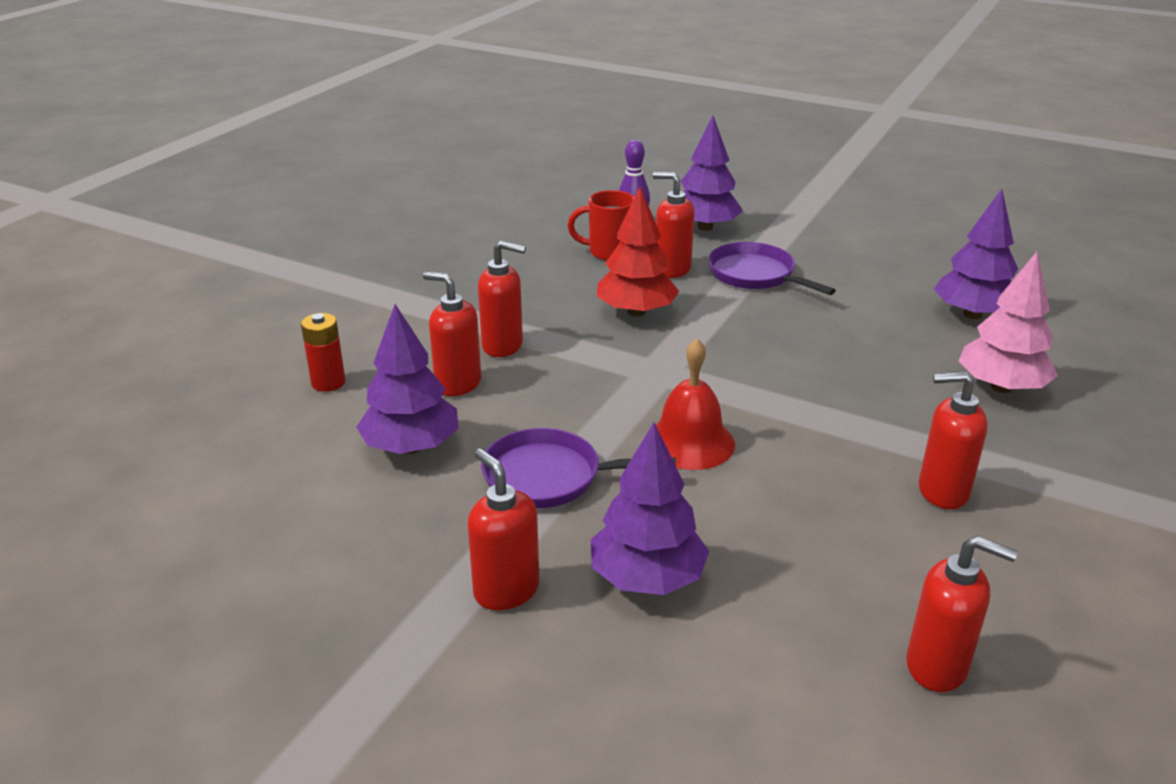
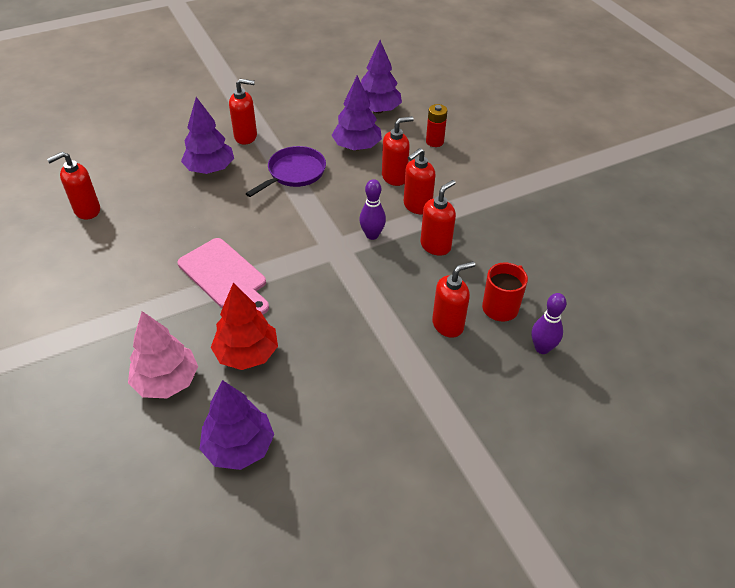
camera: 125 degrees right, 15 degrees up
red tree [597,187,680,317] -> red tree moved to [211,283,278,370]
red bell [656,338,735,470] -> none
purple tree [681,116,743,231] -> purple tree moved to [361,40,402,113]
purple pan [708,242,836,295] -> none
red soap dispenser [919,372,988,509] -> red soap dispenser moved to [420,180,456,256]
none -> pink cutting board [178,238,269,314]
none -> purple bowling pin [359,179,386,240]

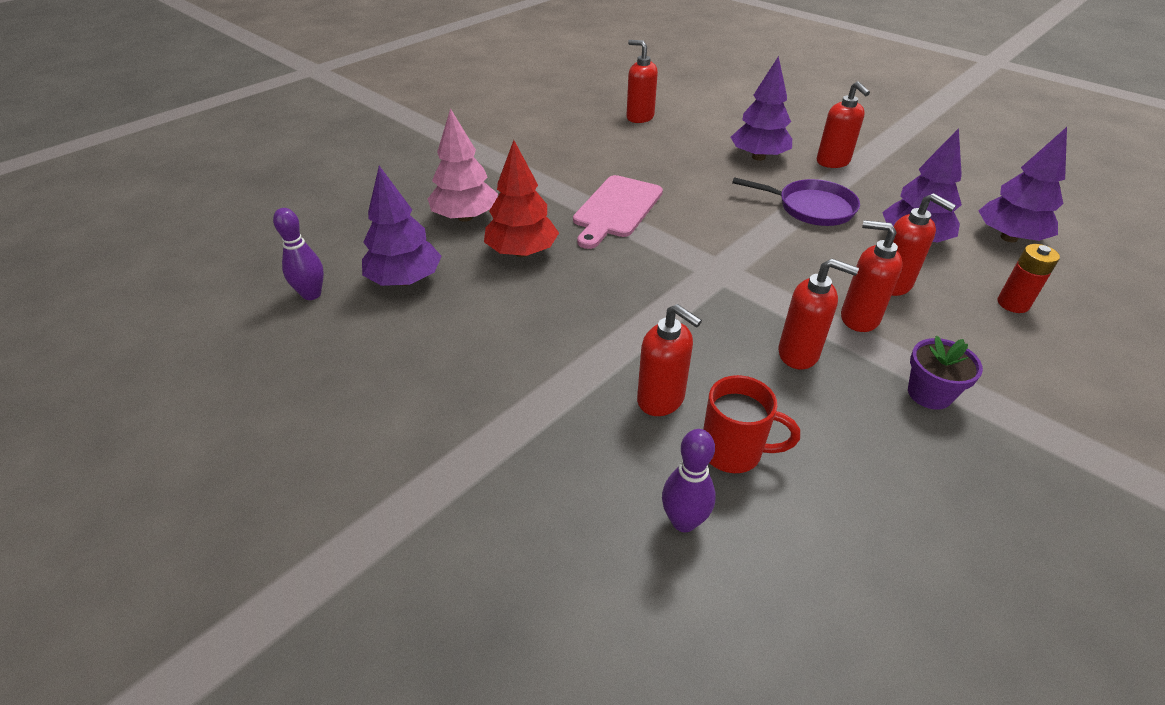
camera: 70 degrees right, 5 degrees down
purple bowling pin [359,179,386,240] -> purple bowling pin moved to [273,208,324,300]
none -> purple flower pot [908,336,983,410]

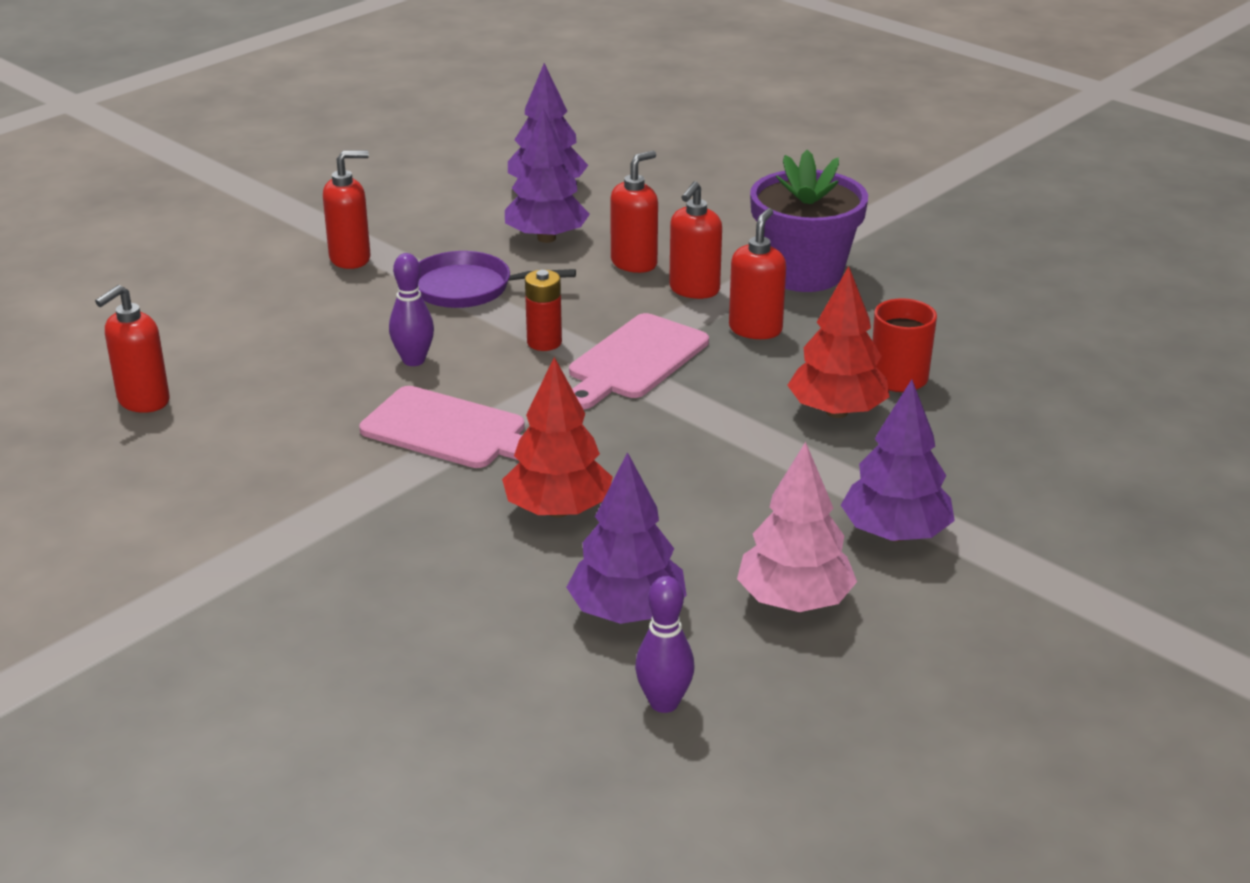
camera: 90 degrees left, 10 degrees down
pink tree [428,108,498,222] -> pink tree moved to [737,442,857,612]
red soap dispenser [637,304,702,416] -> red tree [787,266,890,418]
purple bowling pin [662,429,716,532] -> purple bowling pin moved to [389,253,434,366]
purple tree [731,56,792,161] -> purple tree moved to [841,379,955,542]
purple pan [732,177,860,226] -> purple pan turned 105 degrees counterclockwise [418,251,576,308]
purple flower pot [908,336,983,410] -> purple flower pot [750,150,868,292], size x1.93
red battery [997,244,1060,313] -> red battery moved to [525,270,562,351]
none -> pink cutting board [569,313,709,409]

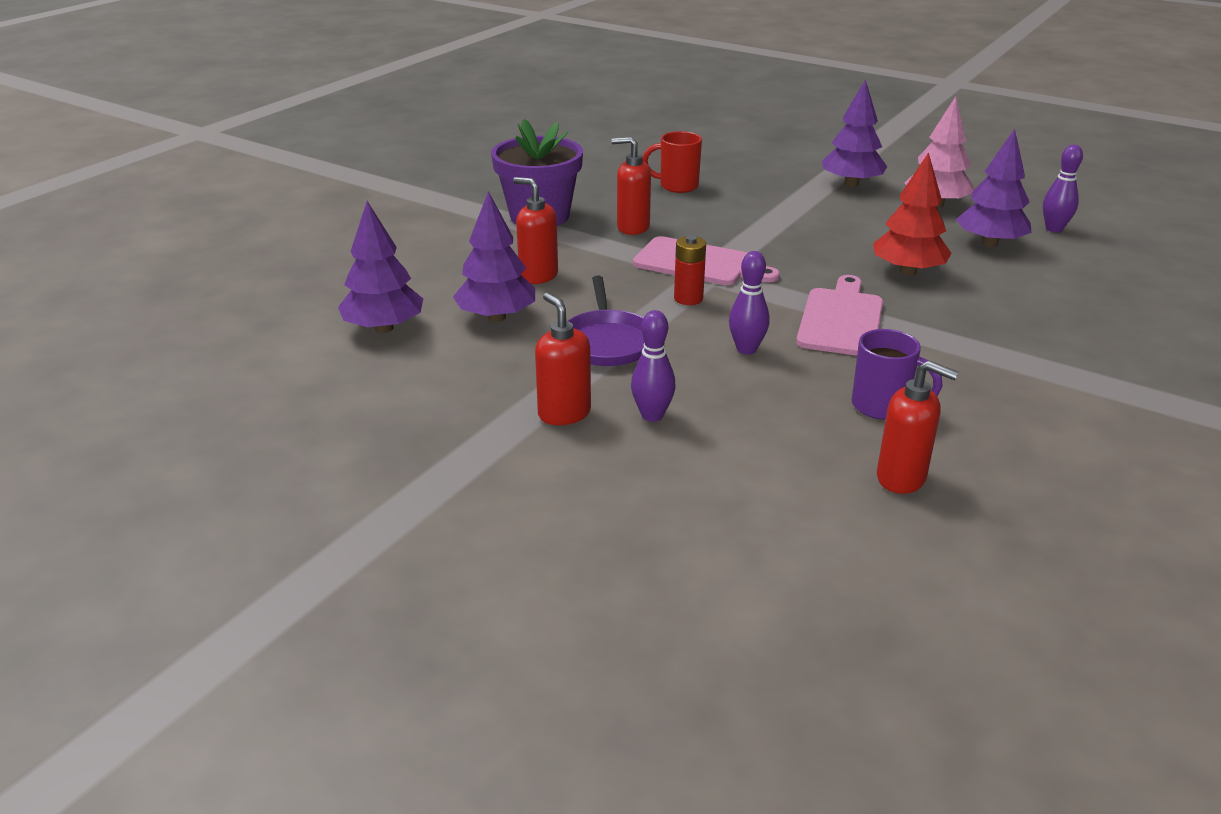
camera: 100 degrees left, 0 degrees up
red soap dispenser [669,181,722,299] -> none
red tree [787,266,890,418] -> none
none -> purple bowling pin [631,310,676,422]
none -> purple mug [852,329,942,419]

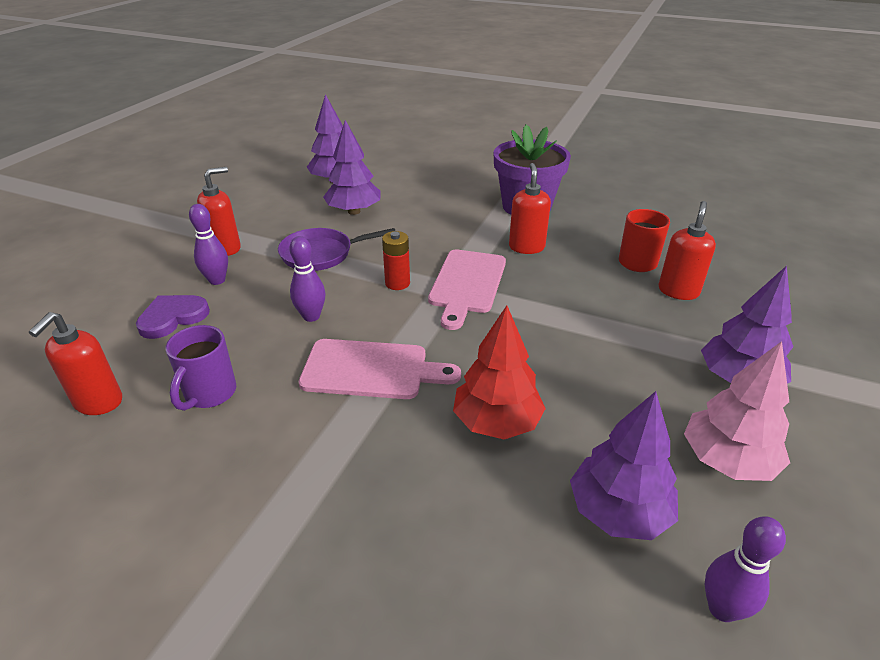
camera: 80 degrees right, 5 degrees up
red soap dispenser [513,177,558,284] -> red soap dispenser moved to [659,201,716,300]
none -> purple heart [136,295,210,339]

